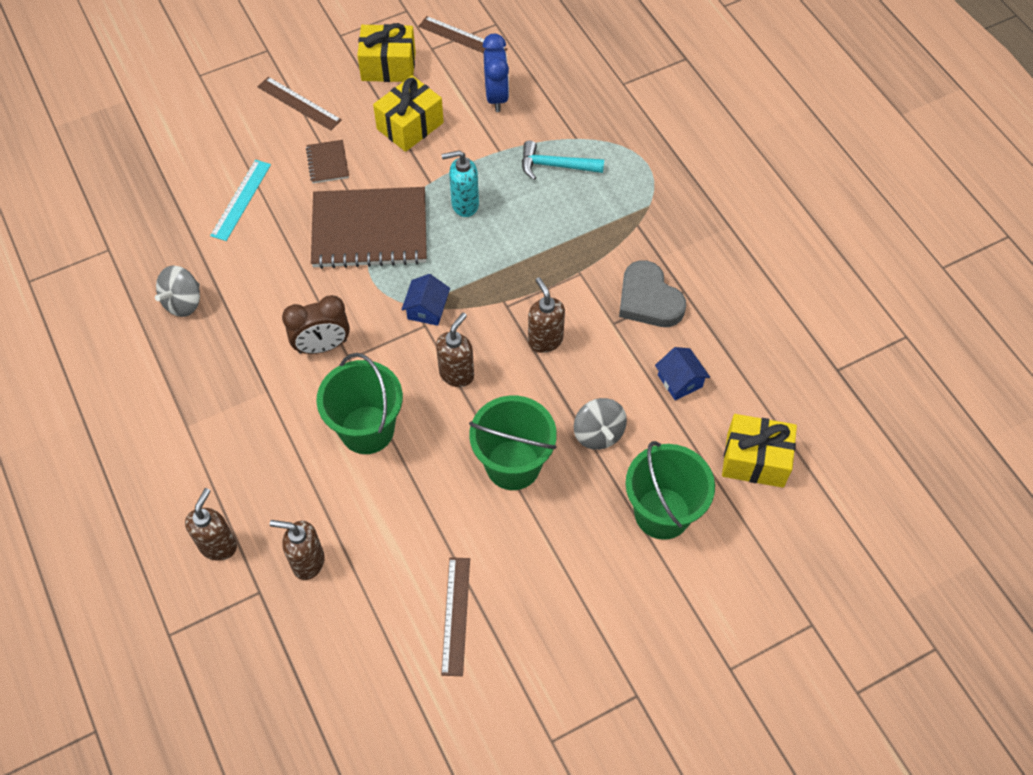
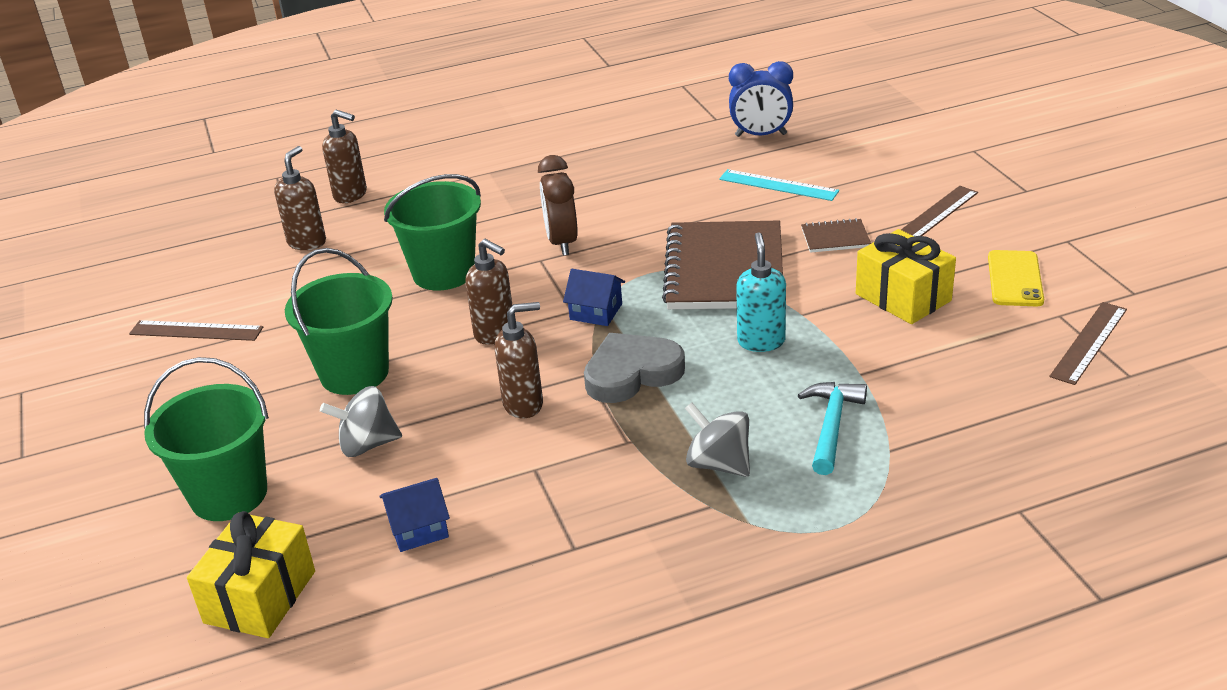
camera: 100 degrees right, 25 degrees down
grey spinning top [155,265,200,317] -> grey spinning top moved to [685,402,750,477]
yellow gift [357,23,416,82] -> yellow phone [988,250,1044,306]
blue clock [482,34,509,112] -> blue clock moved to [729,61,793,137]
grey heart [619,260,686,327] -> grey heart moved to [584,333,685,403]

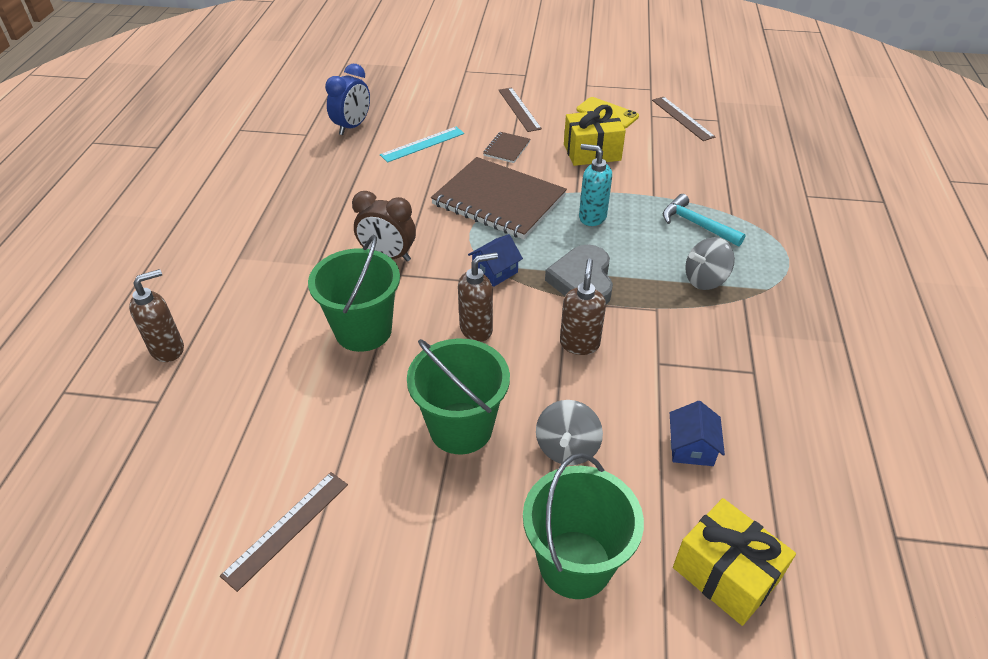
camera: 65 degrees left, 10 degrees up
brown soap dispenser [274,146,326,250] -> none

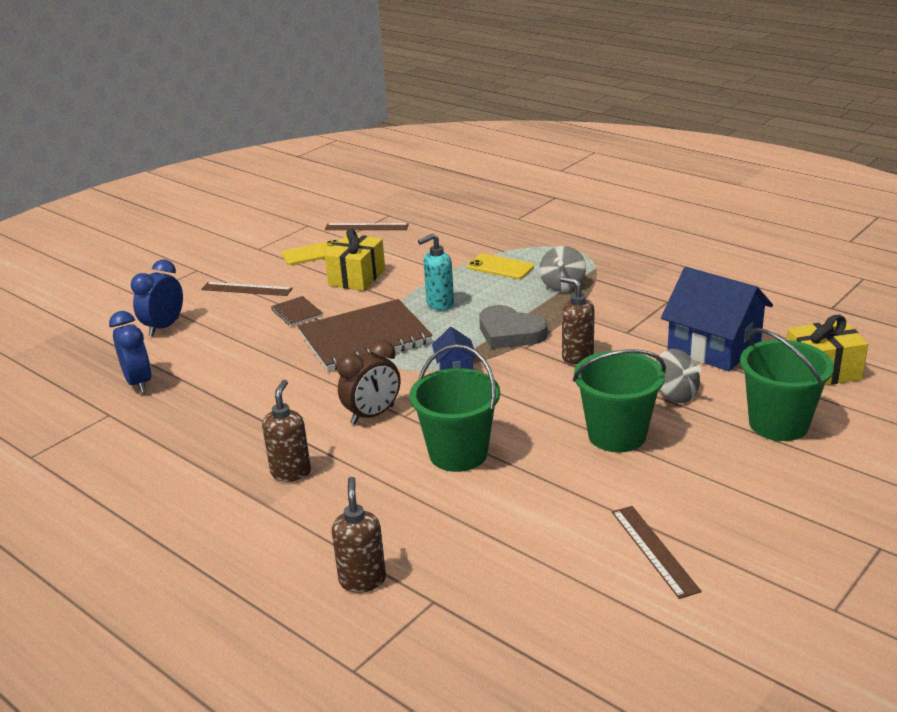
camera: 55 degrees left, 15 degrees down
turquoise ruler [380,127,464,163] -> none
brown soap dispenser [458,252,498,342] -> brown soap dispenser moved to [262,380,311,482]
turquoise hammer [663,194,746,246] -> yellow phone [467,253,534,279]
blue house [670,401,725,466] -> blue house [661,267,773,371], size x2.12
none -> blue clock [131,260,183,336]

